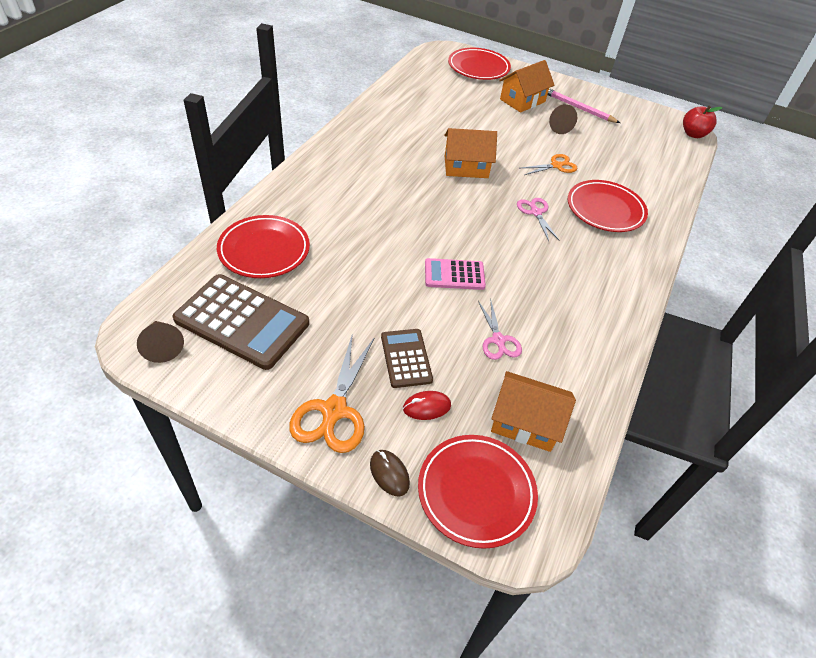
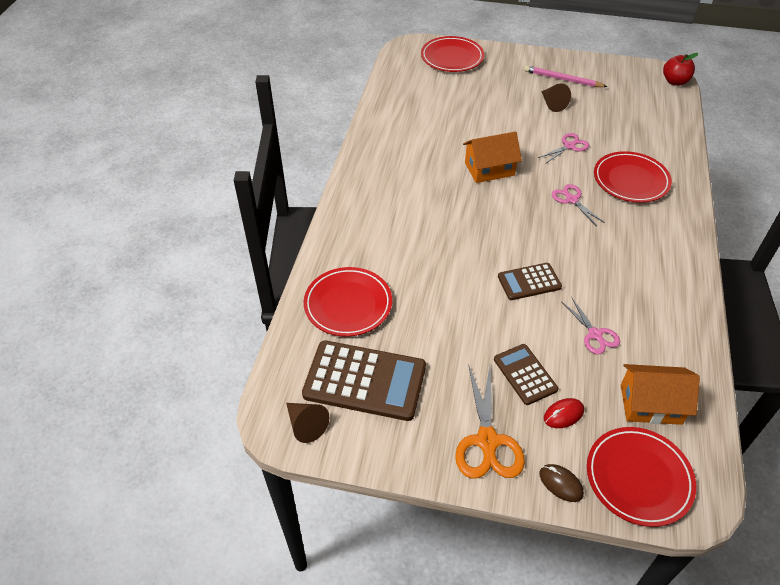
camera: 10 degrees left, 0 degrees up
pink calculator [425,258,486,290] -> brown calculator [498,263,562,300]
orange house [499,60,555,113] -> none
orange scissors [521,154,578,175] -> pink scissors [538,133,589,164]

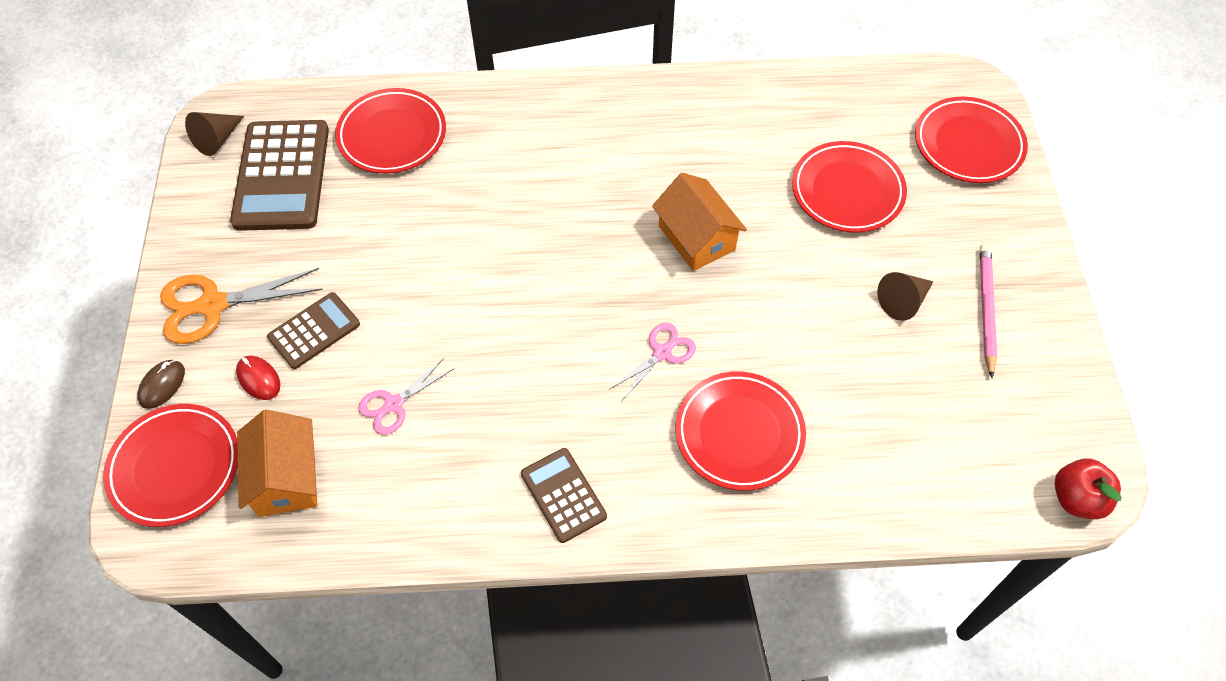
camera: 75 degrees right, 10 degrees up
brown calculator [498,263,562,300] -> brown calculator moved to [521,448,607,543]
pink scissors [538,133,589,164] -> none
none -> red plate [792,141,907,233]

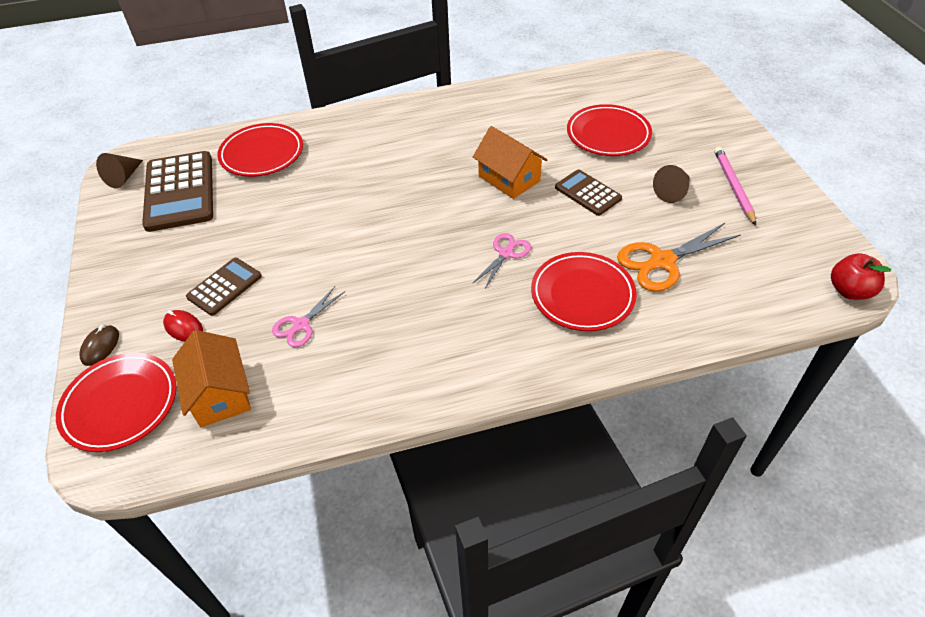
camera: 10 degrees left, 10 degrees down
orange scissors [160,268,323,344] -> orange scissors moved to [617,223,741,292]
brown calculator [521,448,607,543] -> brown calculator moved to [555,169,622,216]
red plate [915,97,1028,183] -> none

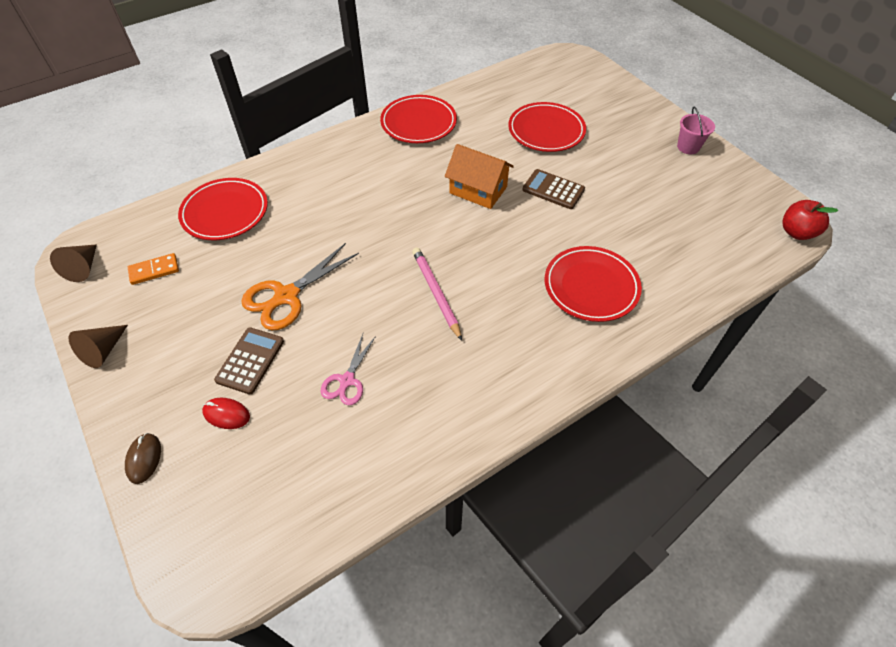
camera: 20 degrees left, 5 degrees up
red plate [56,353,177,452] -> red plate moved to [380,95,457,143]
brown calculator [142,151,213,232] -> orange domino [128,253,179,285]
orange house [172,330,251,428] -> none
pink scissors [472,233,531,290] -> none
orange scissors [617,223,741,292] -> orange scissors moved to [241,243,359,330]
brown cone [653,165,690,203] -> brown cone moved to [69,325,128,368]
pink pencil [714,147,756,226] -> pink pencil moved to [412,247,462,341]
none -> pink bucket [677,106,715,154]

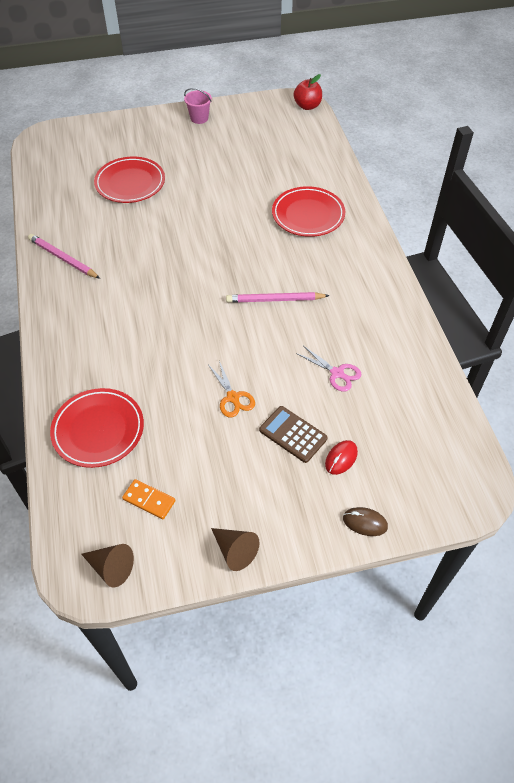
camera: 70 degrees left, 0 degrees up
orange domino [128,253,179,285] -> orange domino turned 60 degrees counterclockwise [122,479,175,520]
orange scissors [241,243,359,330] -> orange scissors [209,361,255,417], size x0.61
red plate [380,95,457,143] -> pink pencil [28,234,100,279]
orange house [445,144,514,209] -> none
brown calculator [522,169,585,209] -> none

